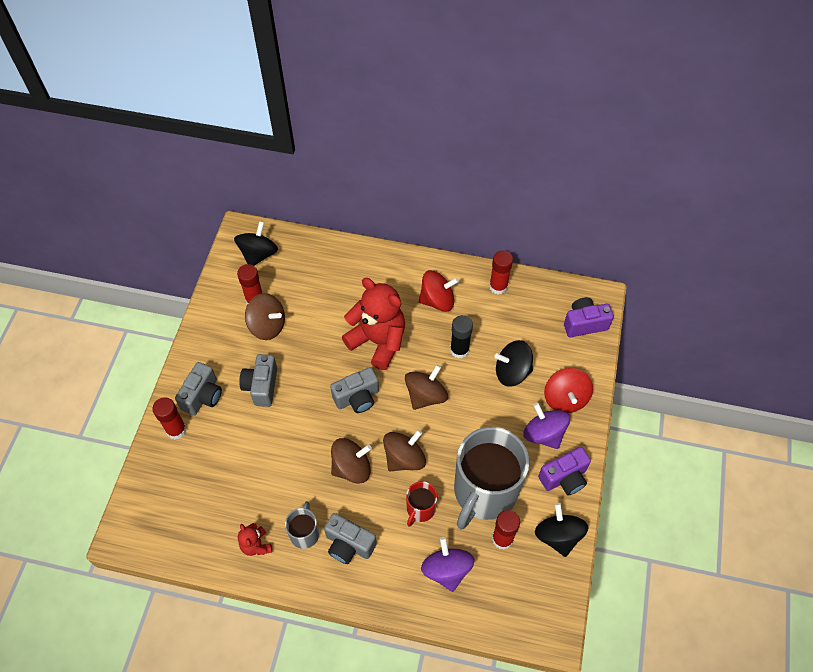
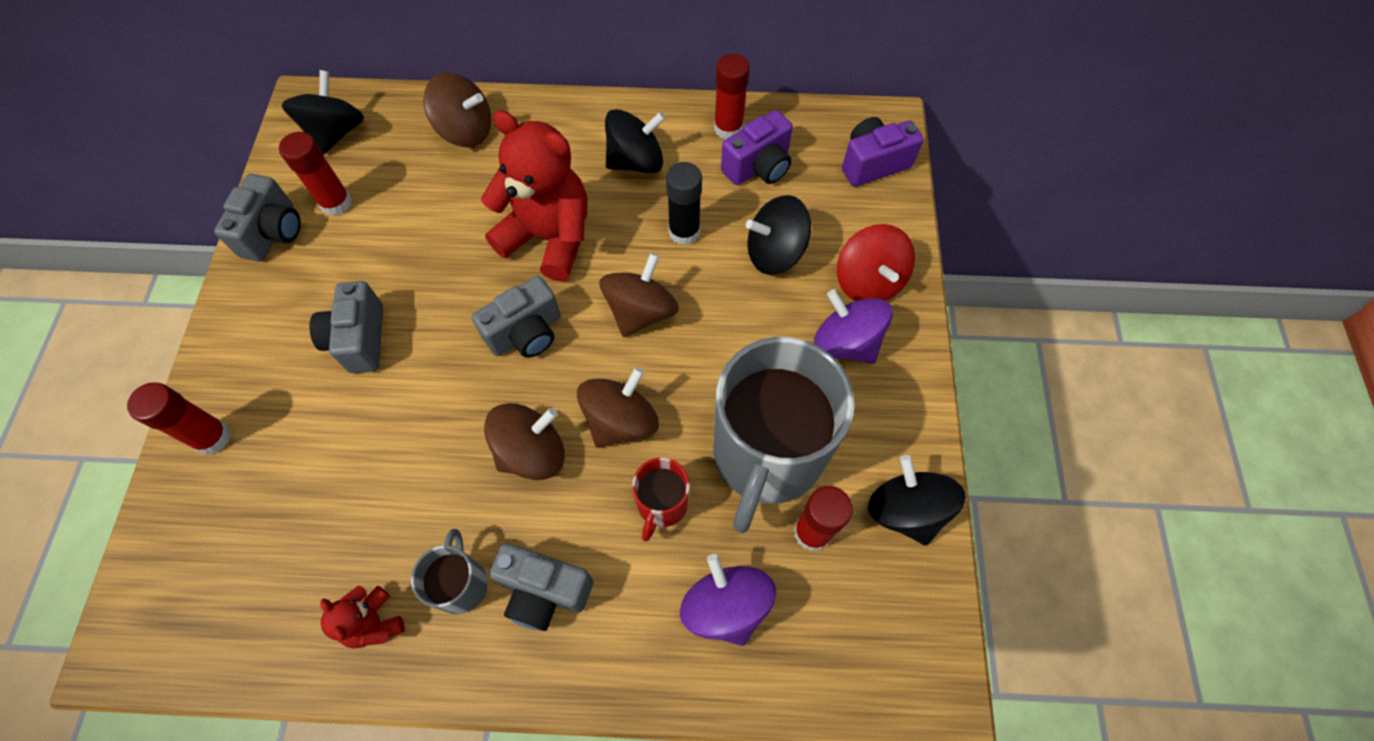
camera: 10 degrees left, 5 degrees up
grey camera [175,362,222,416] -> grey camera moved to [214,174,301,262]
brown spinning top [245,293,285,340] -> brown spinning top moved to [423,72,491,147]
red spinning top [419,270,459,312] -> black spinning top [605,109,666,174]
purple camera [538,447,591,495] -> purple camera moved to [721,110,793,185]

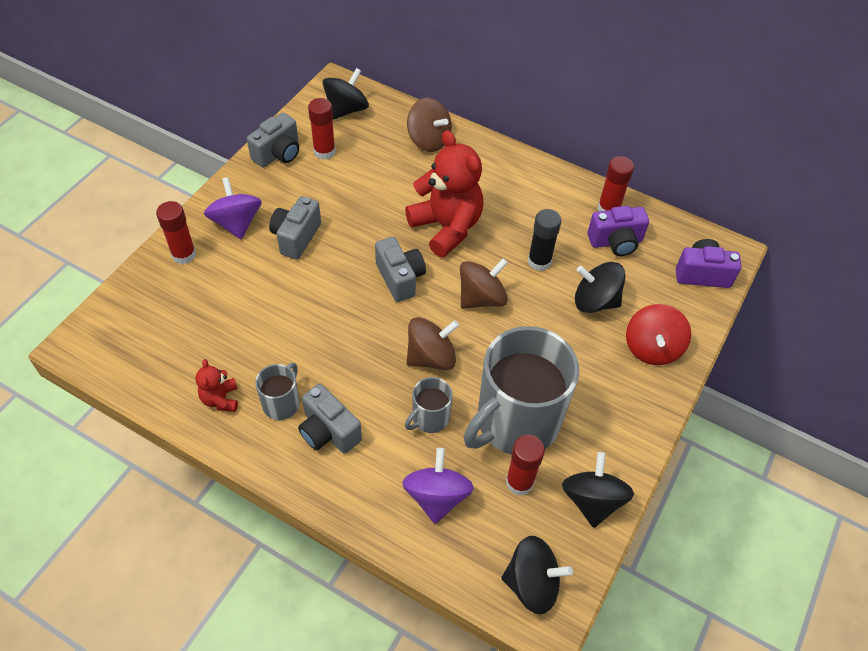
camera: 25 degrees right, 10 degrees down
grey camera [472,276,561,358] -> grey camera turned 105 degrees counterclockwise [375,237,426,302]
brown spinning top [484,403,565,480] -> none
black spinning top [605,109,666,174] -> black spinning top moved to [501,536,573,614]
red mug [632,458,690,541] -> grey mug [405,377,453,433]
purple spinning top [814,289,893,364] -> purple spinning top moved to [204,177,262,239]

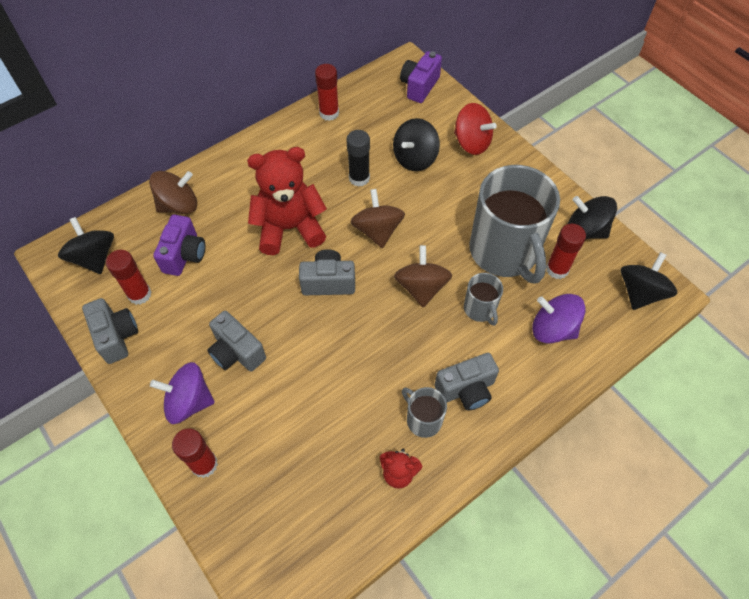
camera: 65 degrees left, 5 degrees up
purple camera [587,206,649,256] -> purple camera moved to [153,215,206,276]

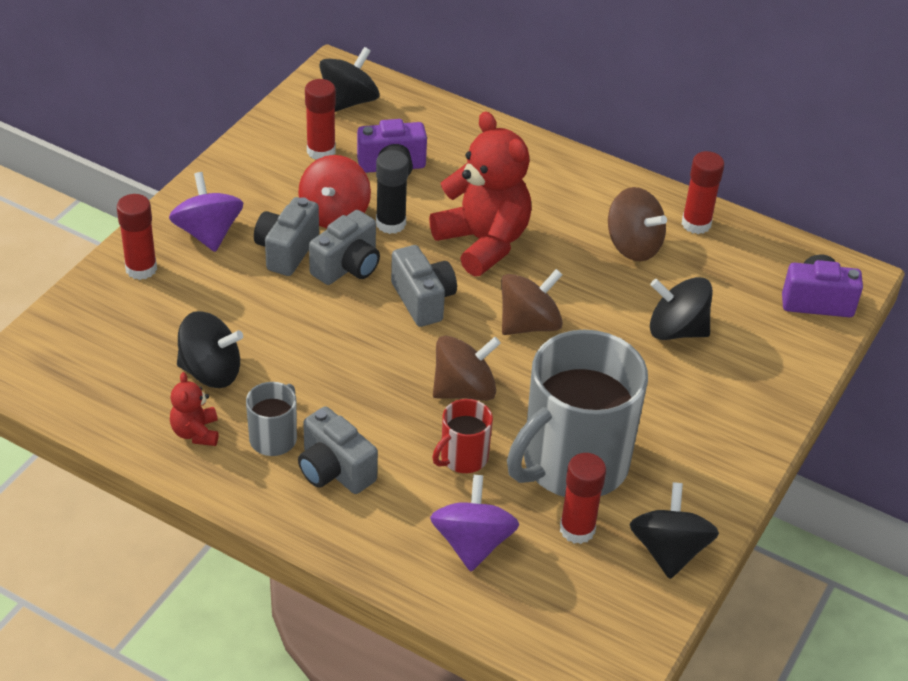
camera: 65 degrees right, 15 degrees down
grey camera [82,298,138,364] -> grey camera moved to [309,210,380,285]
brown spinning top [149,171,197,214] -> brown spinning top moved to [608,187,667,261]
black glue stick [347,130,370,187] -> black glue stick moved to [376,150,409,234]
red spinning top [454,103,497,155] -> red spinning top moved to [298,155,371,228]
grey mug [464,273,503,326] -> red mug [432,399,493,473]
black spinning top [621,252,677,310] -> black spinning top moved to [177,311,243,388]

